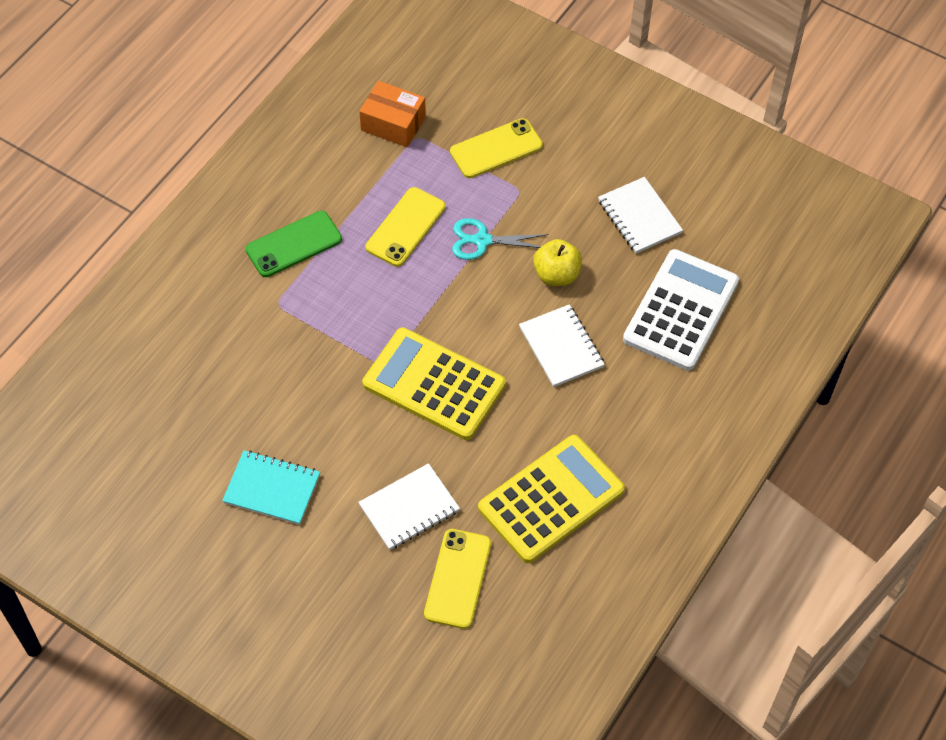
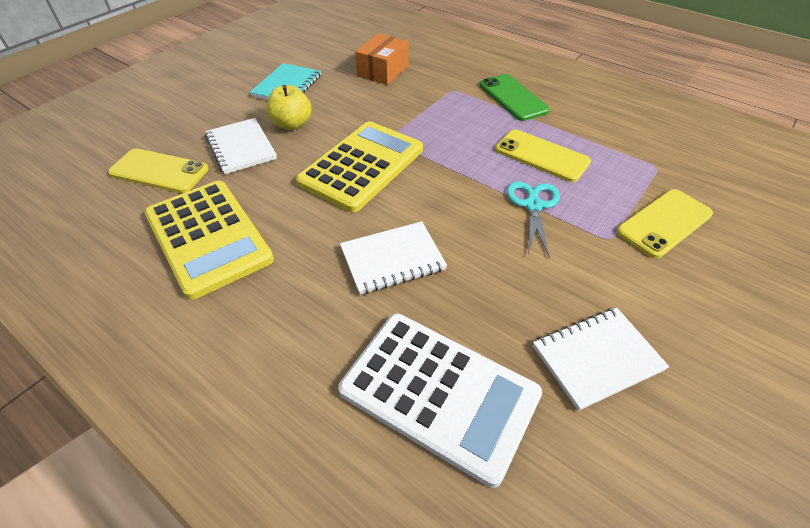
camera: 95 degrees right, 10 degrees down
orange box [359,81,426,147] -> orange box moved to [355,34,409,85]
yellow phone [450,118,543,178] -> yellow phone turned 75 degrees clockwise [616,189,713,259]
yellow apple [533,239,582,286] -> yellow apple moved to [266,85,311,130]

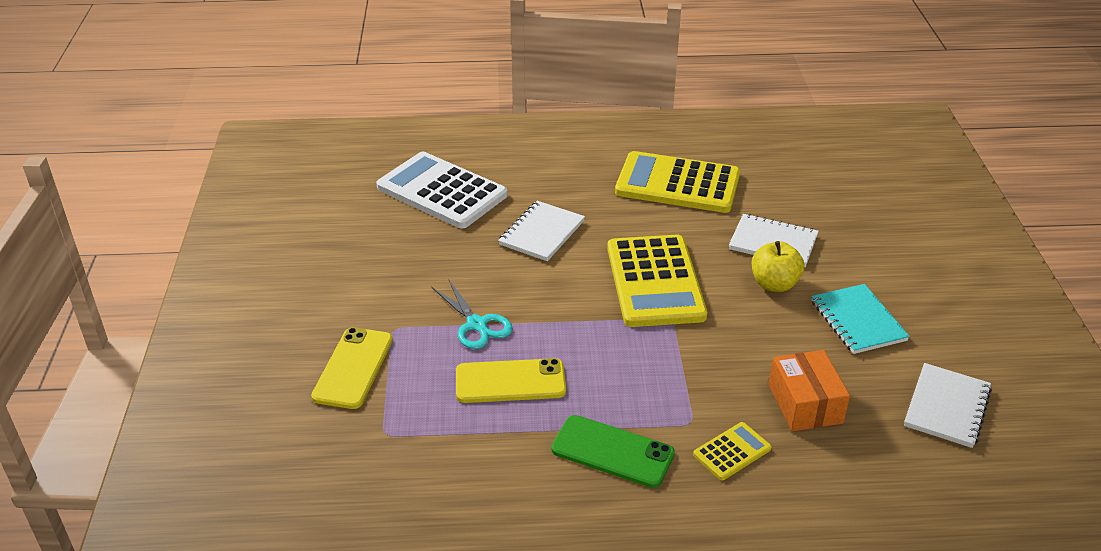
camera: 140 degrees right, 10 degrees down
yellow phone [108,148,209,193] -> none
white calculator [338,314,542,488] -> white calculator turned 45 degrees clockwise [376,152,508,228]
white notebook [533,308,669,411] -> white notebook moved to [904,363,992,448]
none -> yellow calculator [693,422,772,480]

